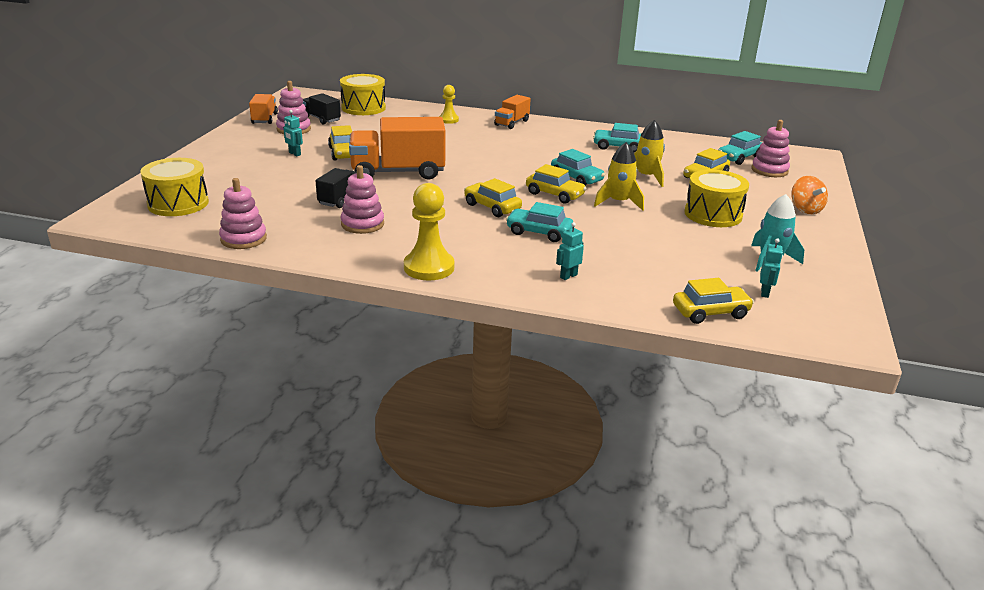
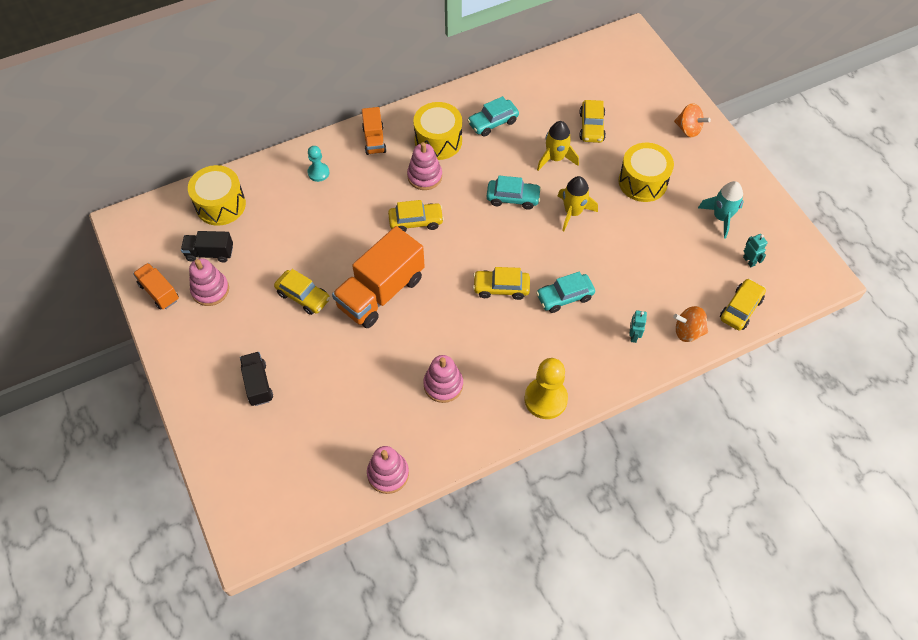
camera: 40 degrees left, 30 degrees up
yellow drum [140,158,209,216] -> yellow drum moved to [413,102,462,160]
turquoise robot [283,110,303,156] -> none
black truck [316,168,357,208] -> black truck moved to [240,352,273,406]
yellow pawn [439,85,459,124] -> turquoise pawn [307,146,330,182]
yellow car [526,164,587,204] -> yellow car moved to [388,200,444,232]
turquoise car [719,131,762,165] -> none
pink stacking toy [751,120,790,177] -> pink stacking toy moved to [407,142,442,190]
none -> orange spinning top [673,306,708,342]

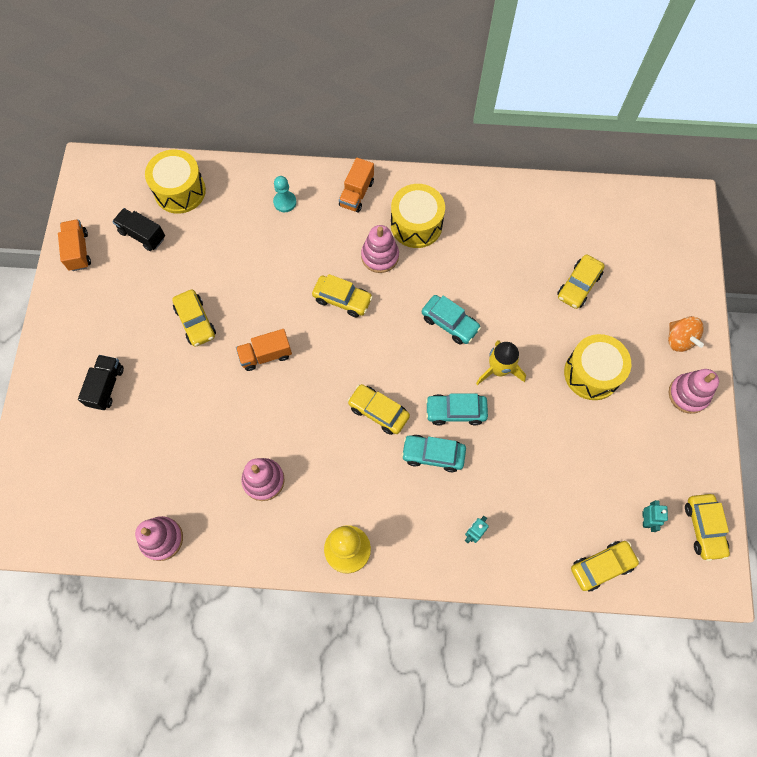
camera: 30 degrees right, 10 degrees up
pink stacking toy [189,258,229,306] -> pink stacking toy moved to [669,369,719,414]
orange truck [332,226,425,328] -> orange truck [236,329,292,371], size x0.52
turquoise car [467,96,519,136] -> turquoise car moved to [425,394,488,426]
yellow rocket [537,121,579,171] -> none
orange spinning top [673,306,708,342] -> none
turquoise rocket [698,181,744,238] -> none
none -> yellow car [685,494,730,561]

